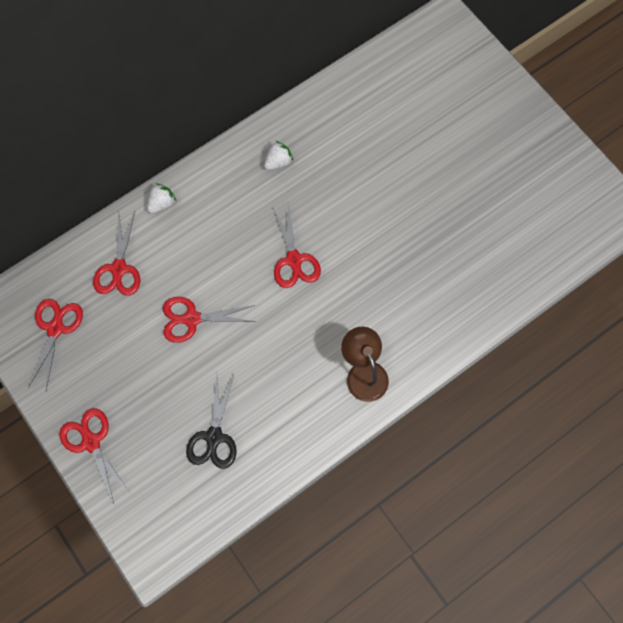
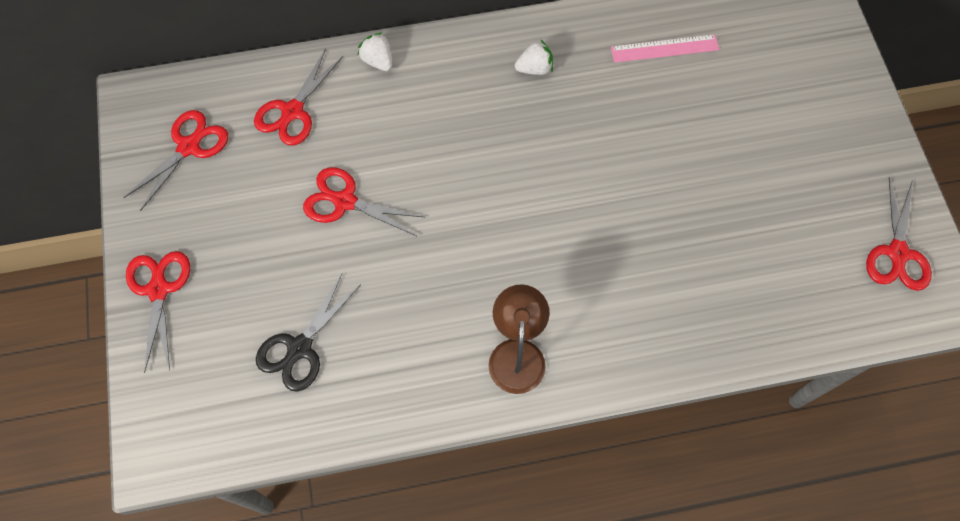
camera: 25 degrees right, 5 degrees down
white strawberry [147,183,176,213] -> white strawberry turned 105 degrees counterclockwise [358,32,392,71]
red scissors [272,202,321,288] -> red scissors moved to [866,177,932,291]
none -> pink ruler [611,34,719,63]

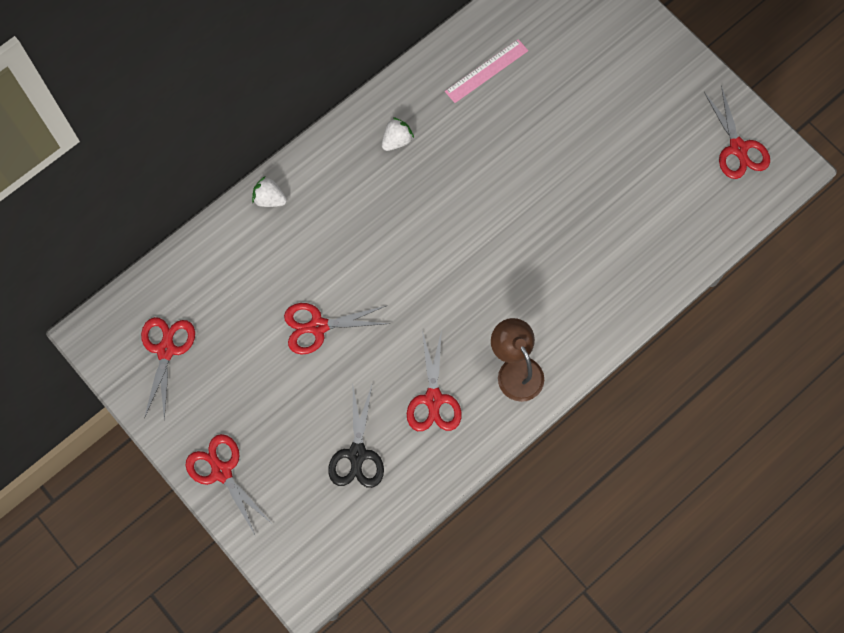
camera: 30 degrees left, 5 degrees up
red scissors [254,48,343,145] -> red scissors moved to [407,330,462,431]

